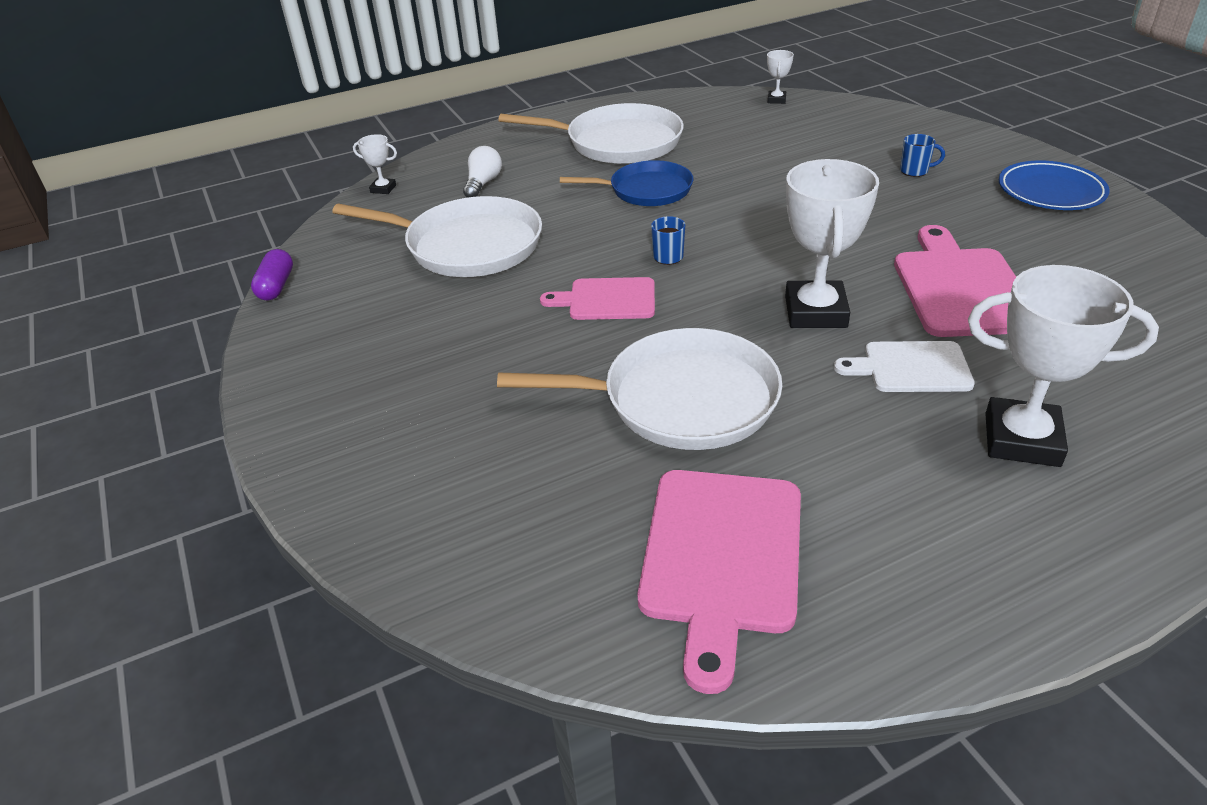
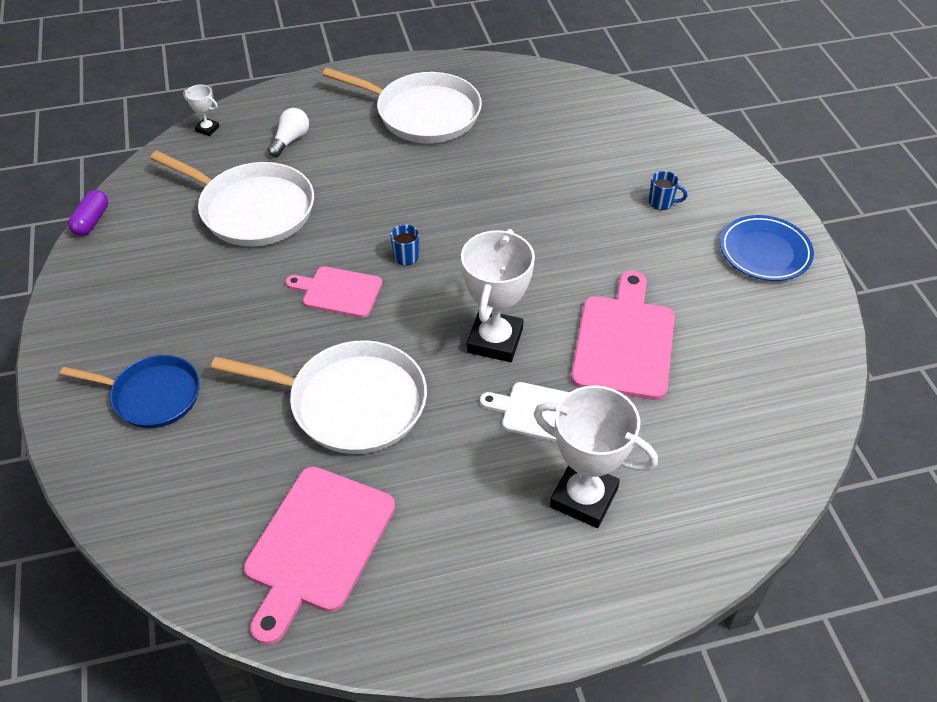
camera: 10 degrees right, 10 degrees up
blue pan [560,160,693,206] -> blue pan moved to [60,355,200,428]
white trophy [767,50,794,104] -> none

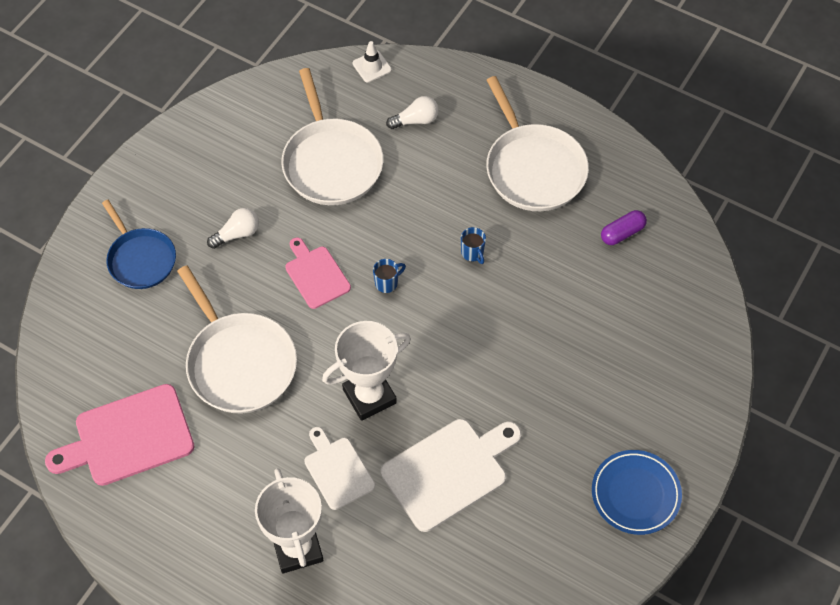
camera: 45 degrees right, 10 degrees up
purple capsule [68,190,108,236] -> purple capsule moved to [601,210,647,245]
white trophy [183,85,220,136] -> white traffic cone [353,41,392,82]
pink cutting board [571,271,675,400] -> white cutting board [381,419,521,532]
blue mug [649,171,687,210] -> blue mug moved to [461,227,486,264]
none -> white light bulb [207,208,259,249]

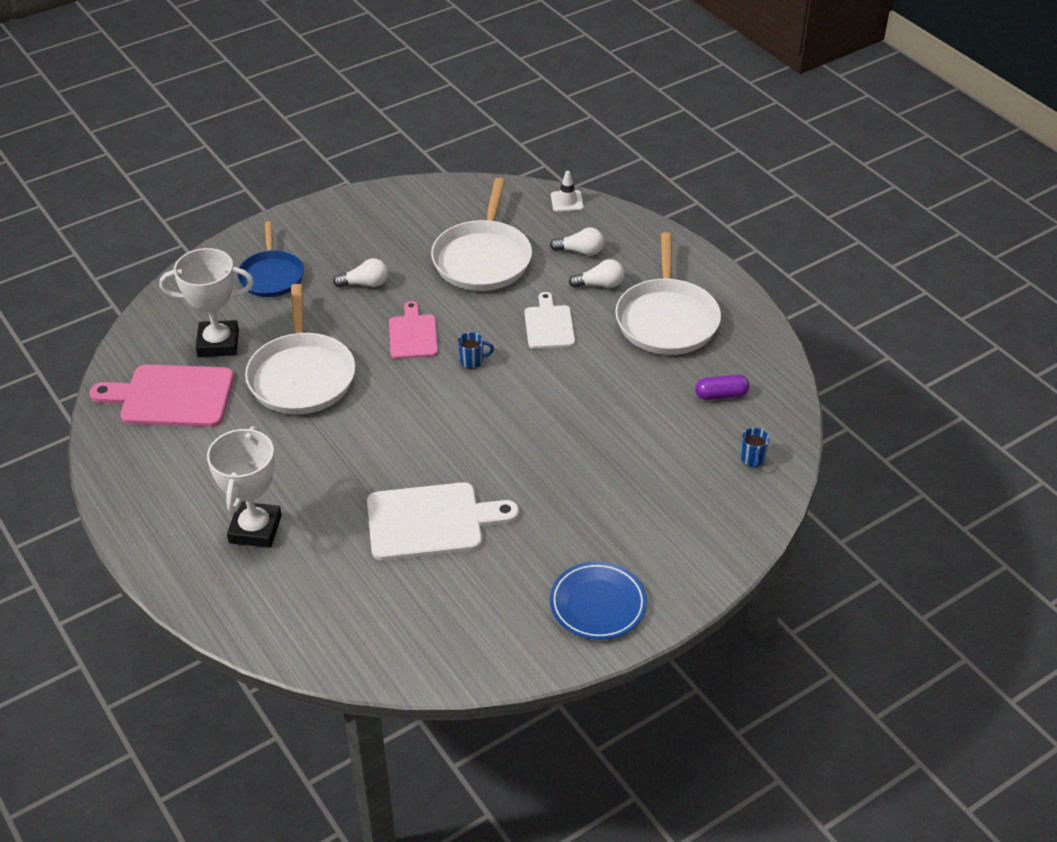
camera: 25 degrees right, 15 degrees down
white cutting board [304,427,375,510] -> white cutting board moved to [524,292,575,349]
white trophy [322,321,411,421] -> white trophy moved to [159,248,254,357]
blue mug [461,227,486,264] -> blue mug moved to [740,428,769,468]
none -> white light bulb [569,259,624,288]

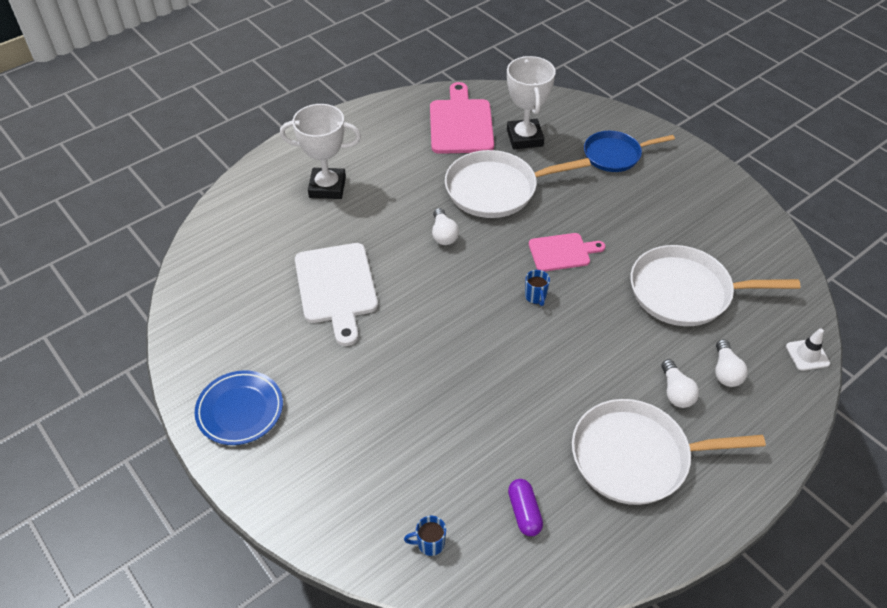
camera: 85 degrees right, 5 degrees up
white light bulb [333,258,388,287] -> white light bulb moved to [432,208,459,245]
white cutting board [524,292,575,349] -> none

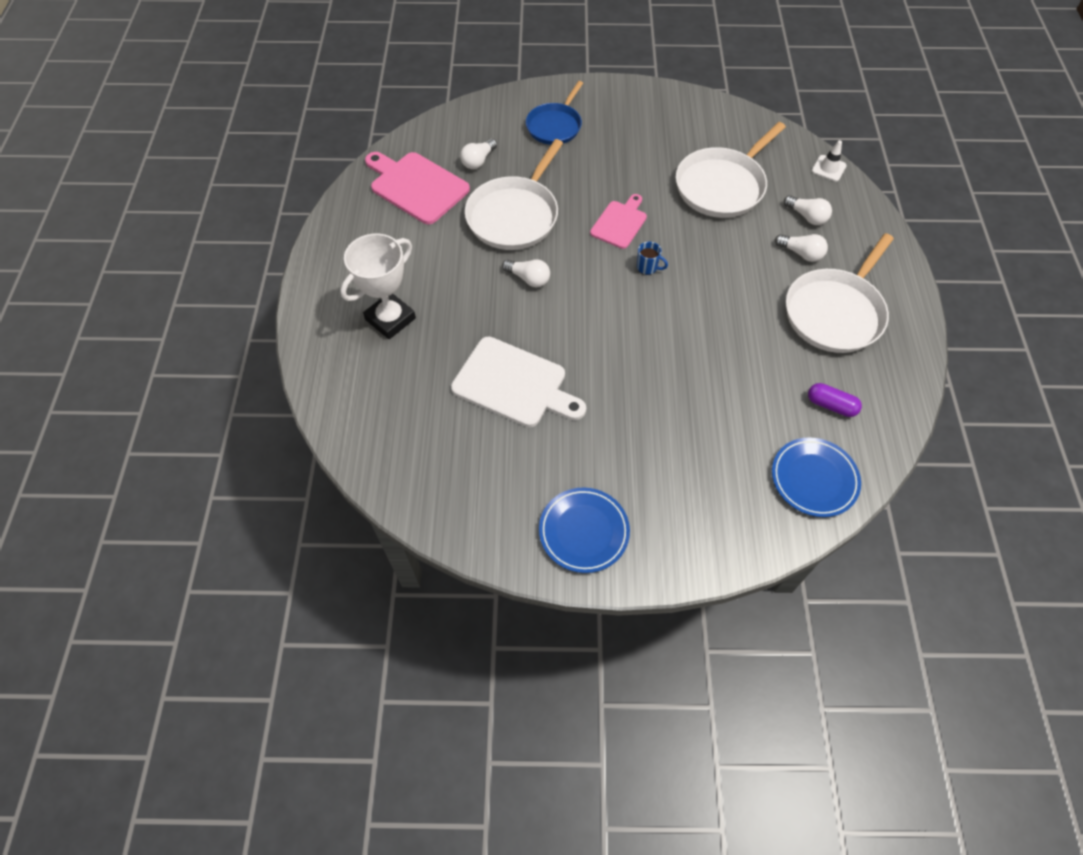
camera: 50 degrees left, 10 degrees up
blue mug [404,516,446,556] -> blue plate [772,437,861,517]
white trophy [507,56,556,149] -> white light bulb [460,139,497,169]

